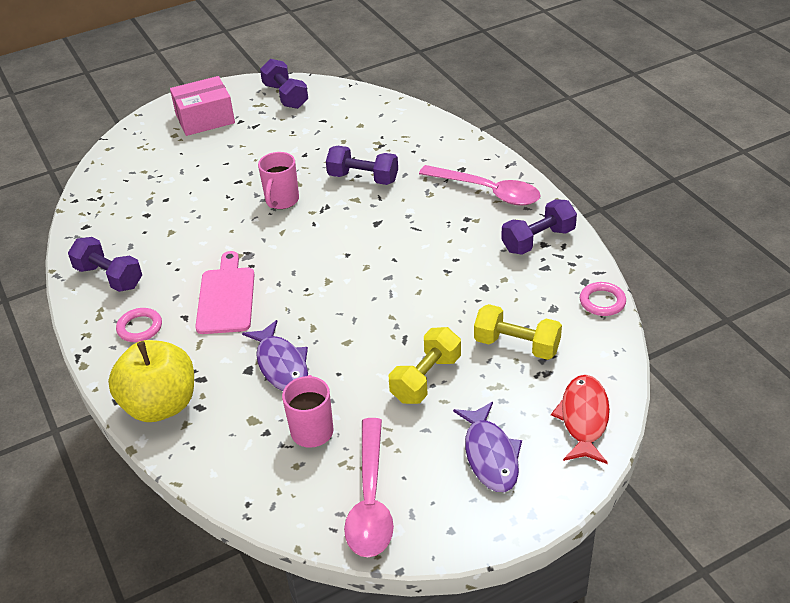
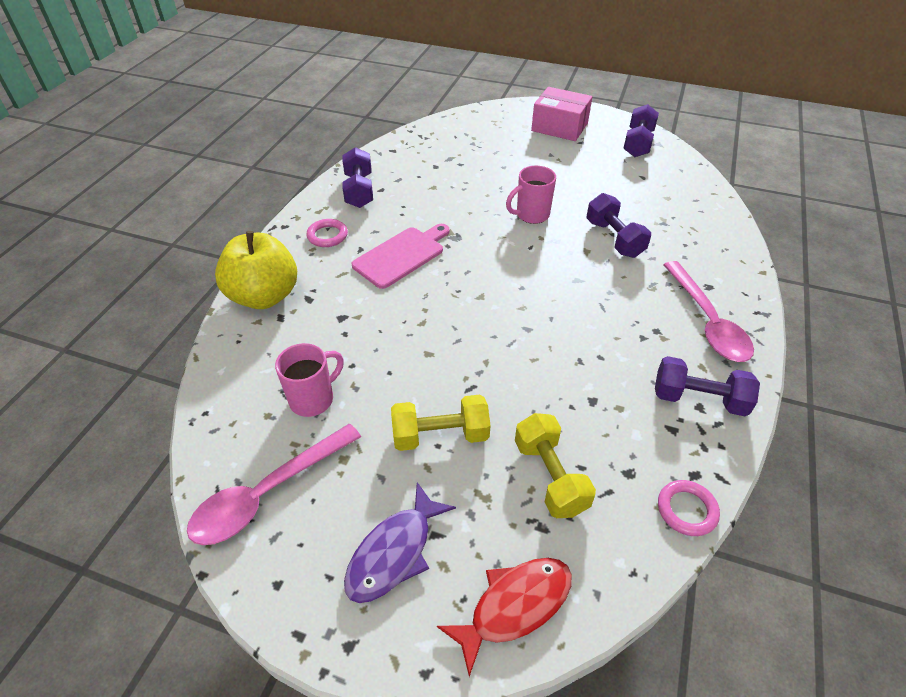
camera: 45 degrees right, 5 degrees up
purple fish [242,320,308,391] -> none

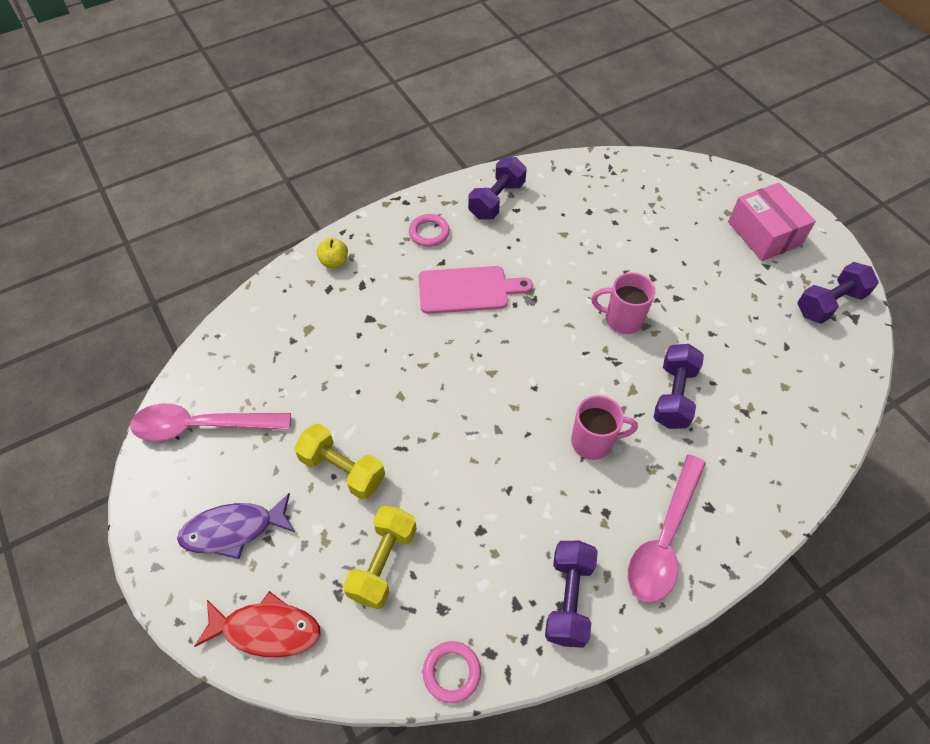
camera: 40 degrees right, 10 degrees up
yellow apple [215,231,297,309] -> yellow apple [317,238,348,268], size x0.43
pink mug [275,343,344,417] -> pink mug moved to [571,395,638,460]
purple dumbbell [655,356,760,416] -> purple dumbbell turned 45 degrees clockwise [545,541,598,648]

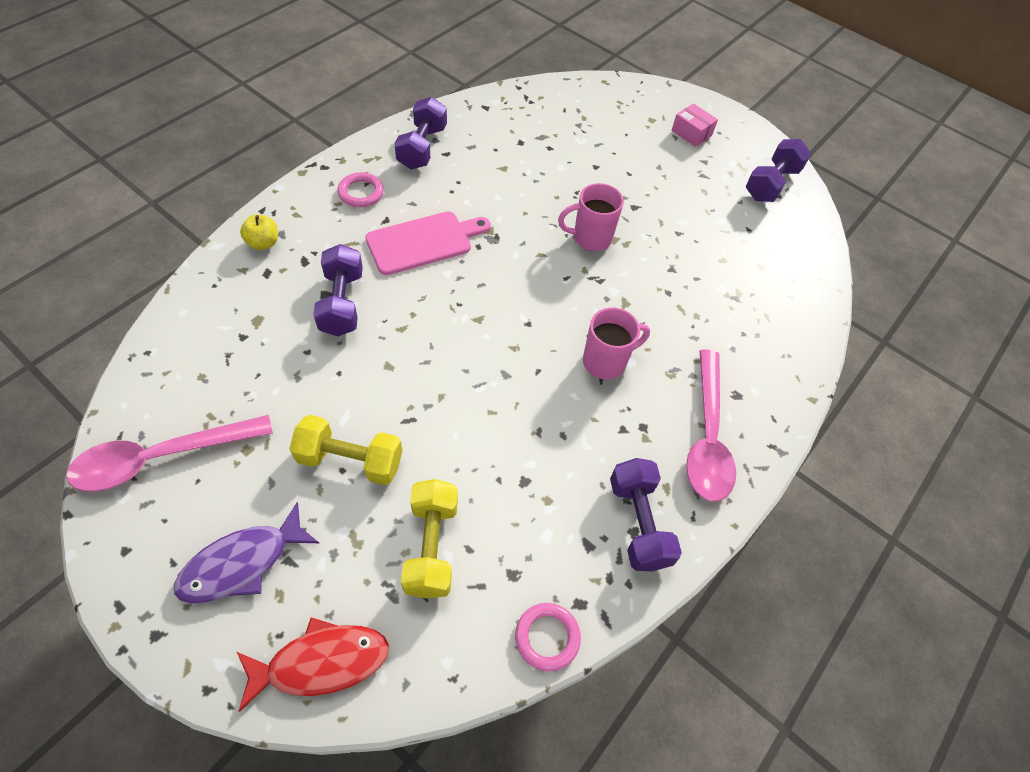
camera: 25 degrees left, 0 degrees up
purple dumbbell [653,344,704,429] -> purple dumbbell moved to [313,244,363,336]
pink box [728,183,816,261] -> pink box [672,103,718,147], size x0.56

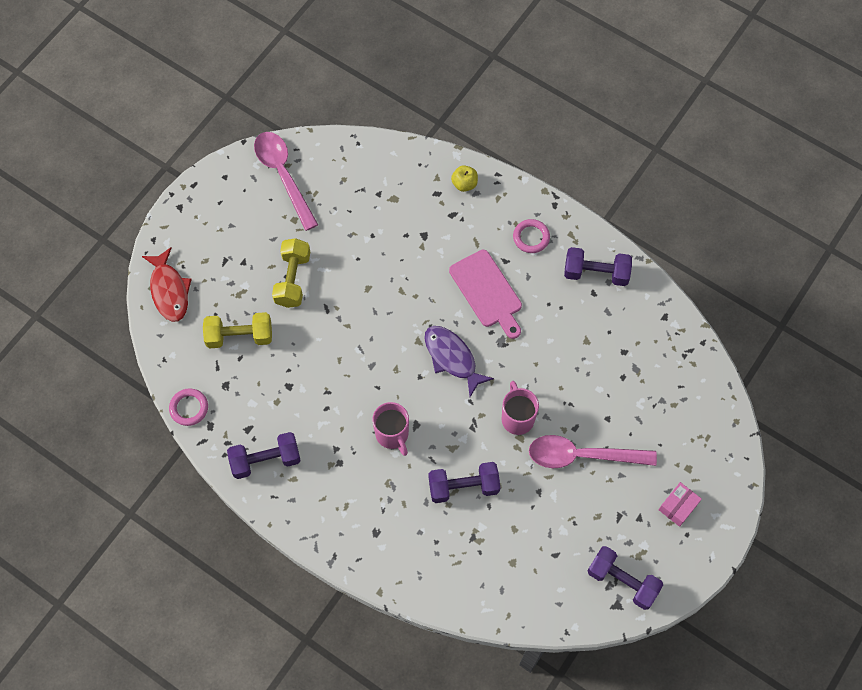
camera: 90 degrees right, 10 degrees up
purple fish [174,502,319,604] -> purple fish moved to [424,326,494,397]
purple dumbbell [313,244,363,336] -> purple dumbbell moved to [428,462,500,503]
pink spoon [686,350,736,501] -> pink spoon moved to [529,435,657,468]

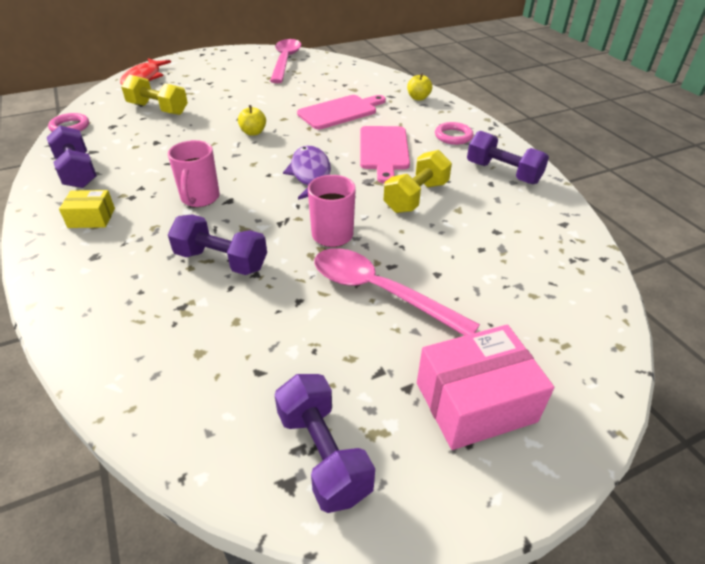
camera: 30 degrees right, 25 degrees down
purple dumbbell [227,432,301,479] -> purple dumbbell turned 45 degrees clockwise [47,125,97,188]
yellow dumbbell [272,238,310,308] -> yellow dumbbell moved to [384,150,452,213]
pink box [659,482,702,527] -> pink box [417,325,554,450], size x1.80
none -> yellow box [59,190,115,228]
none -> yellow apple [238,105,266,136]
none -> pink cutting board [297,95,386,130]

